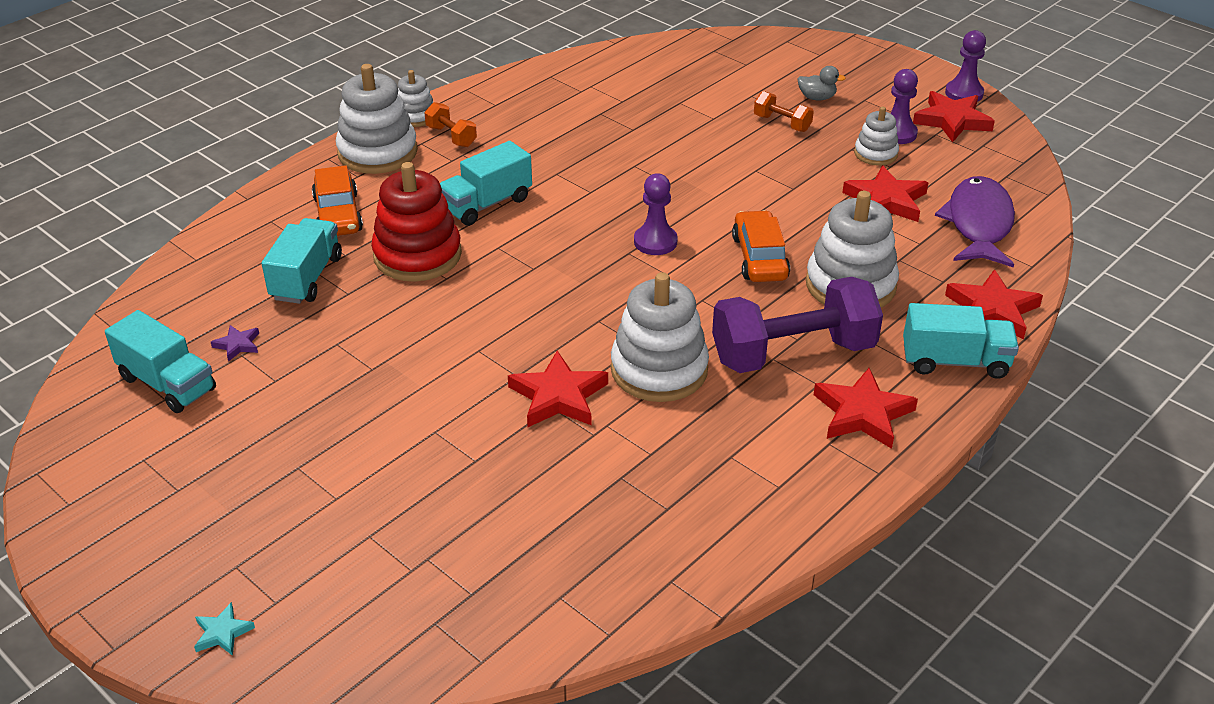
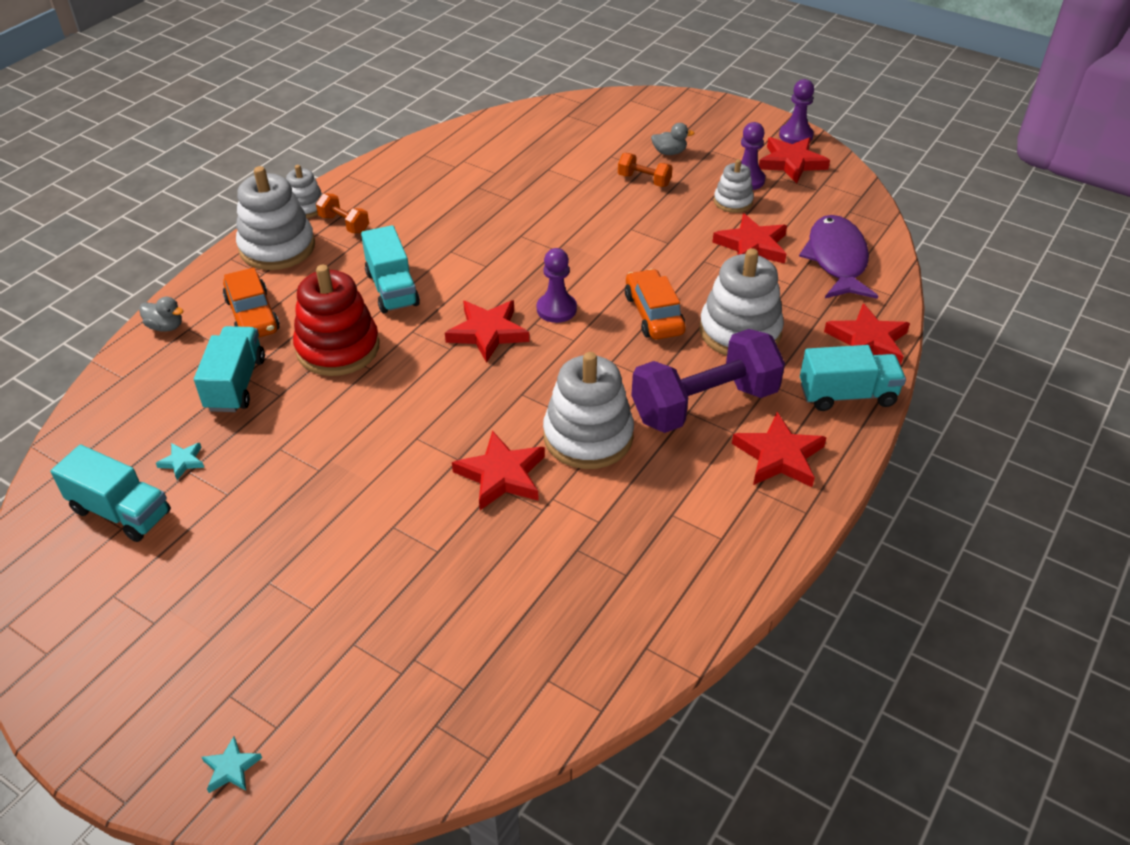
camera: 10 degrees left, 5 degrees up
purple star [211,325,259,362] -> turquoise star [156,443,204,480]
turquoise truck [440,141,532,226] -> turquoise truck turned 60 degrees counterclockwise [361,225,420,313]
none -> grey duck [139,297,183,332]
none -> red star [445,300,529,363]

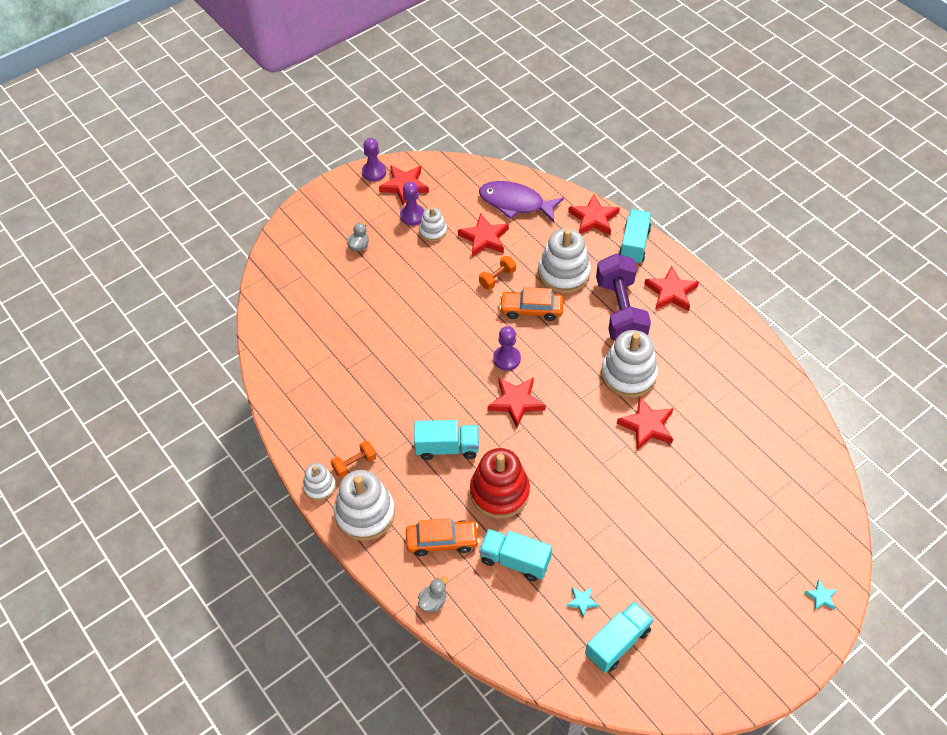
camera: 70 degrees left, 10 degrees up
orange dumbbell [618,153,673,187] -> orange dumbbell moved to [479,256,516,290]

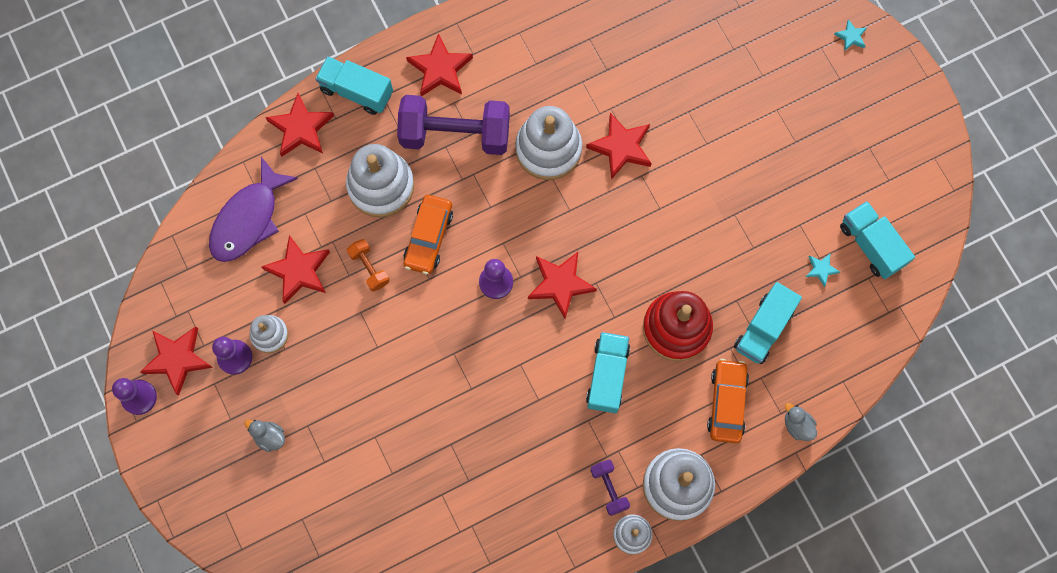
camera: 80 degrees left, 20 degrees up
orange dumbbell [331,441,376,478] -> purple dumbbell [590,460,630,516]

